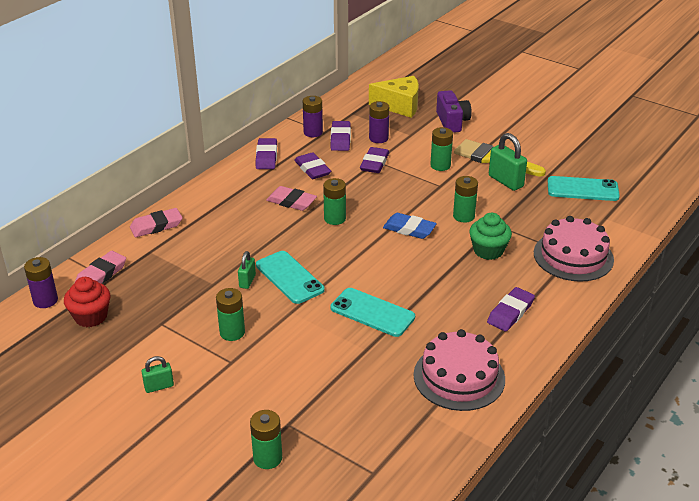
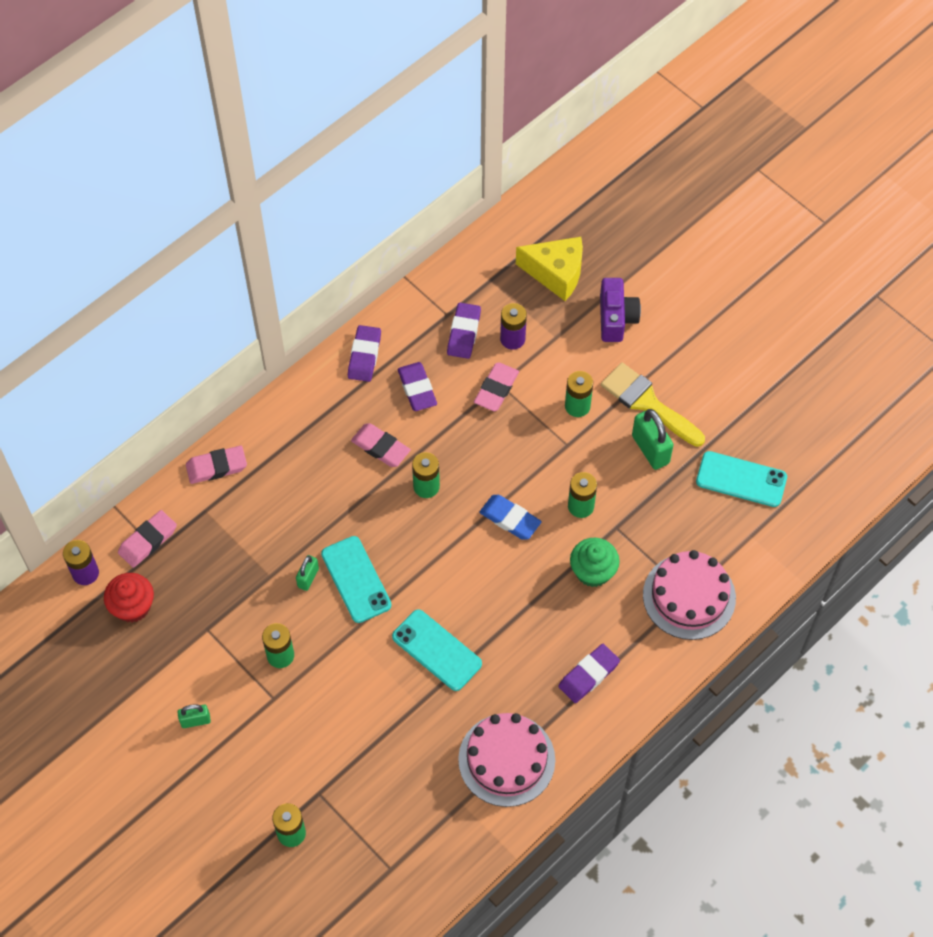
camera: 10 degrees right, 25 degrees up
purple battery [303,96,323,137] -> none
purple eraser [360,147,389,173] -> pink eraser [474,362,519,411]

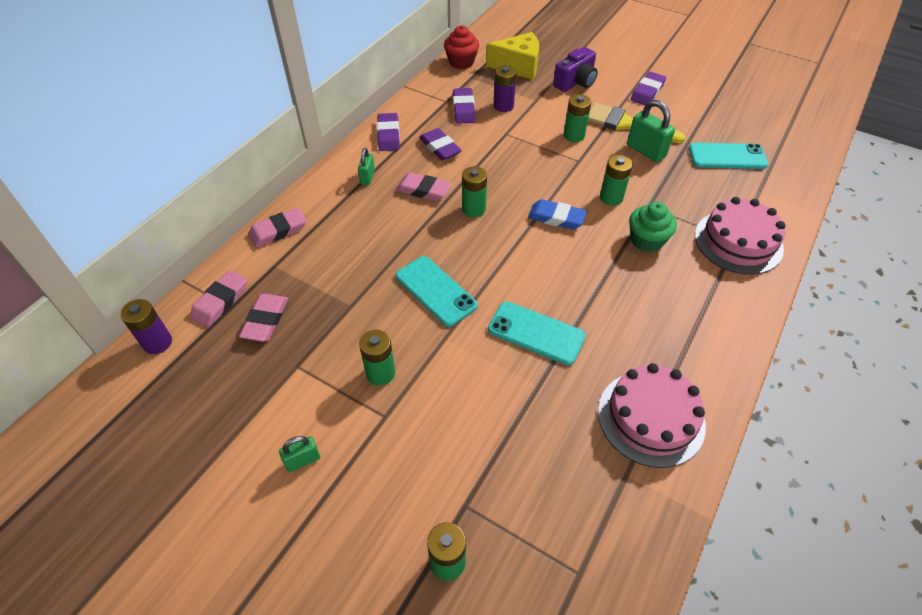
camera: 15 degrees left, 10 degrees down
red cupcake [104,573,154,622] -> red cupcake moved to [444,26,479,69]
green padlock [296,555,319,591] -> green padlock moved to [358,148,375,185]
pink eraser [474,362,519,411] -> pink eraser moved to [239,294,288,342]
purple eraser [558,644,620,703] -> purple eraser moved to [631,72,666,105]
purple camera [600,278,641,342] -> purple camera turned 60 degrees clockwise [553,47,598,92]

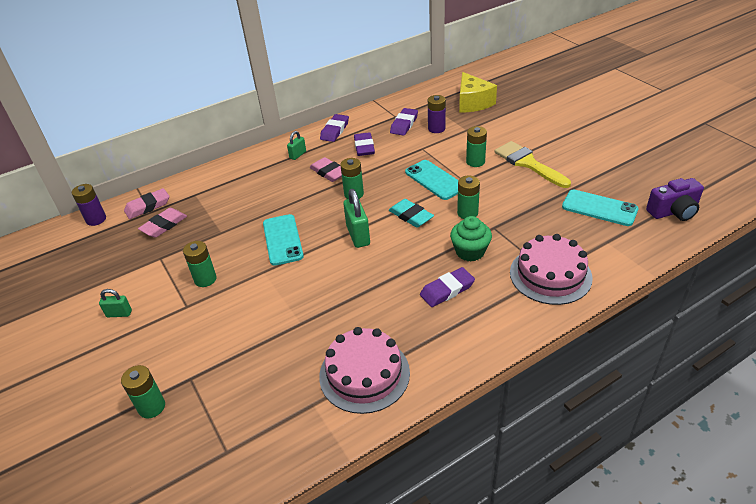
camera: 30 degrees right, 10 degrees down
pink eraser [248,208,306,248] -> none
red cupcake [444,26,479,69] -> none
yellow cheese [486,32,539,80] -> yellow cheese turned 45 degrees clockwise [459,72,497,113]
turquoise phone [488,302,586,365] -> turquoise phone moved to [405,160,459,200]
blue eraser [528,199,587,230] -> turquoise eraser [389,199,434,228]
purple camera [553,47,598,92] -> purple camera moved to [646,178,704,221]
green padlock [627,100,675,162] -> green padlock moved to [343,189,370,248]
purple eraser [631,72,666,105] -> purple eraser moved to [420,267,475,307]

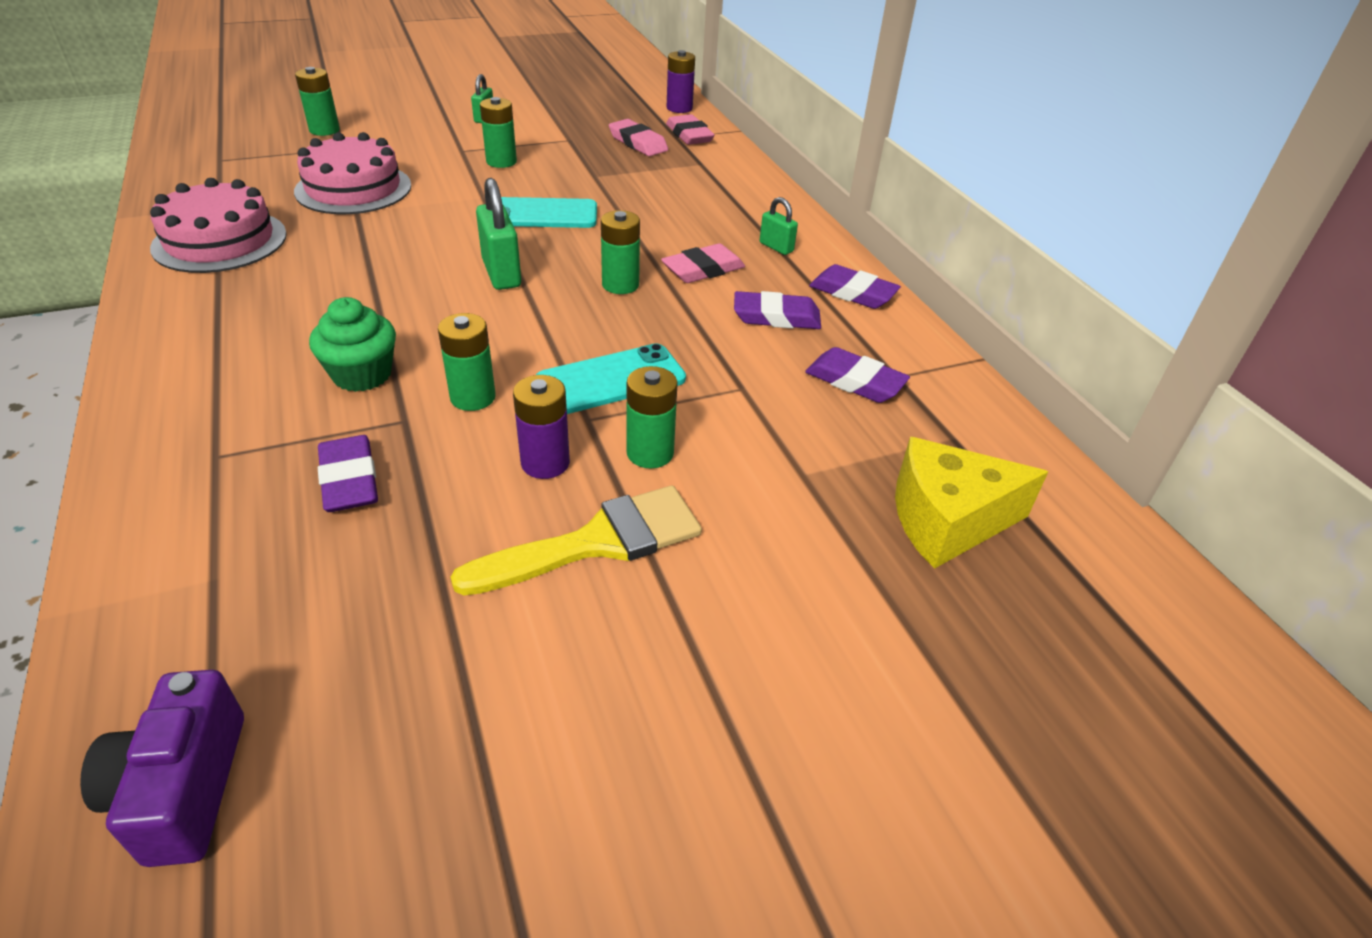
camera: 95 degrees right, 0 degrees up
green padlock [343,189,370,248] -> green padlock turned 75 degrees clockwise [476,178,521,290]
turquoise eraser [389,199,434,228] -> none
purple eraser [420,267,475,307] -> purple eraser moved to [318,435,378,512]
purple battery [428,95,446,133] -> purple battery moved to [513,375,570,479]
pink cake [510,234,593,305] -> pink cake moved to [294,132,411,214]
turquoise phone [562,190,638,226] -> none

